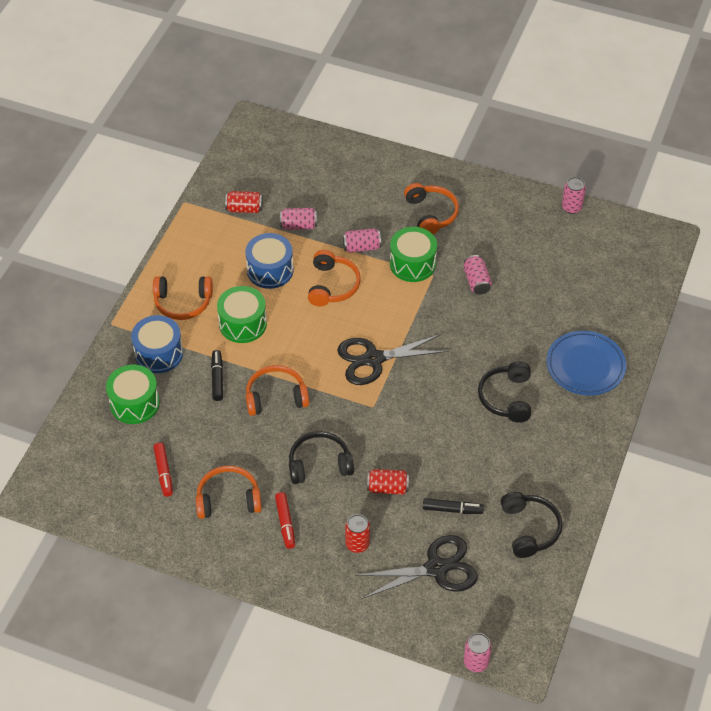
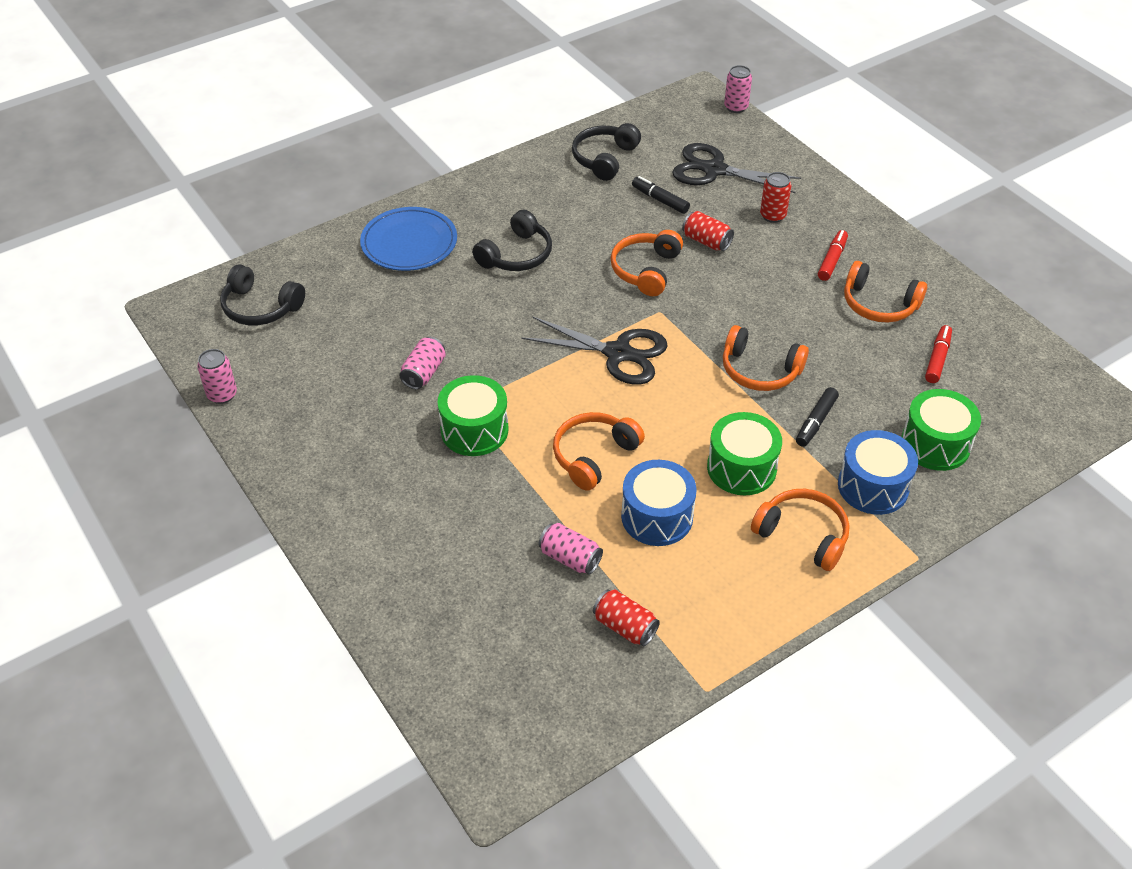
camera: 145 degrees left, 5 degrees down
black headphones [289,431,354,484] -> black headphones moved to [220,264,305,326]
pink can [343,229,381,253] -> none
orange headphones [404,183,459,234] -> orange headphones moved to [611,230,683,296]

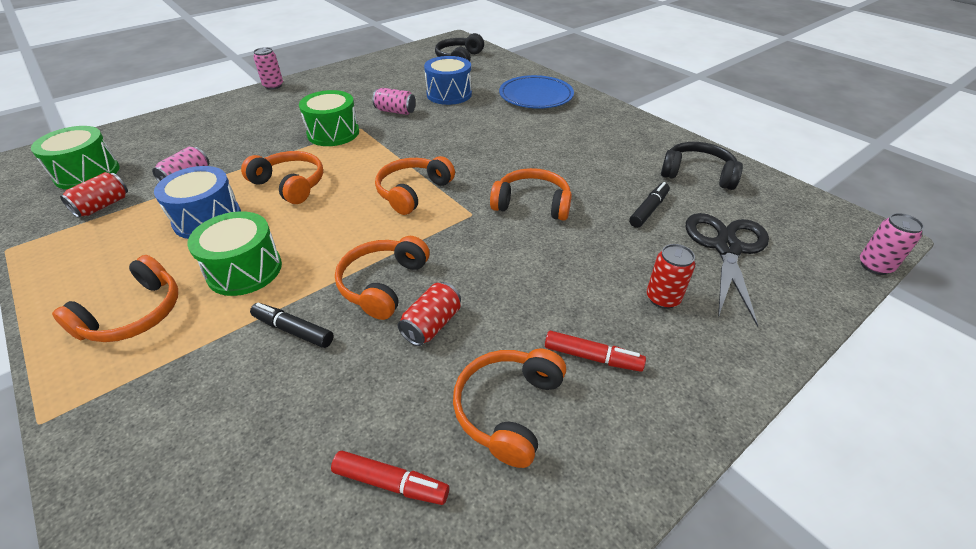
camera: 85 degrees right, 5 degrees down
pink can [197,349,237,404] -> pink can moved to [254,47,283,90]
black headphones [472,210,552,271] -> none
black scissors [521,316,668,385] -> orange headphones [375,156,455,215]
red can [682,211,734,251] -> red can moved to [398,282,461,346]
blue drum [838,430,918,515] -> blue drum moved to [424,56,472,105]
green drum [901,389,981,471] -> green drum moved to [31,126,120,190]

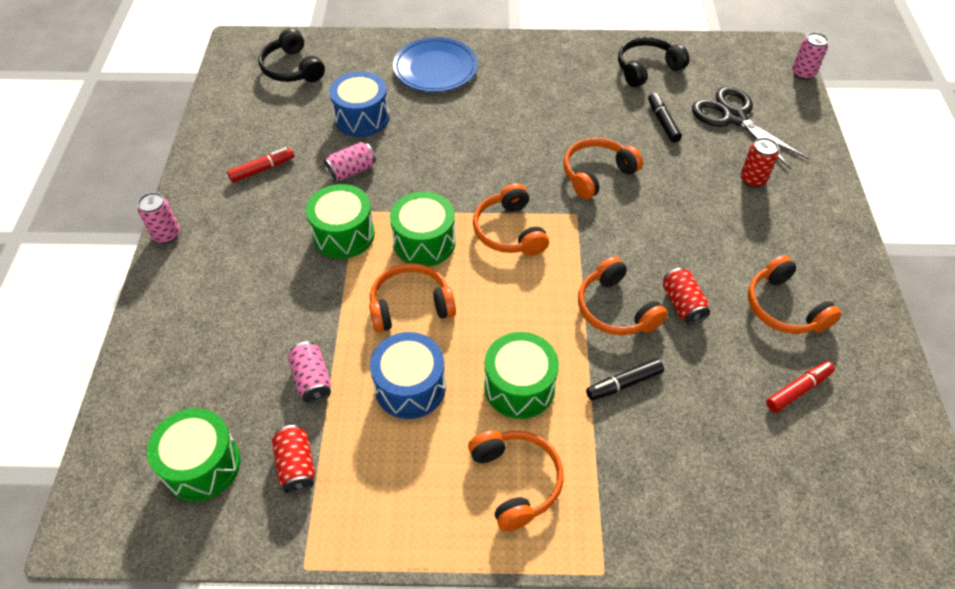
camera: 50 degrees left, 10 degrees up
red marker [545,331,646,372] -> red marker moved to [227,147,294,183]
none -> green drum [390,191,456,266]

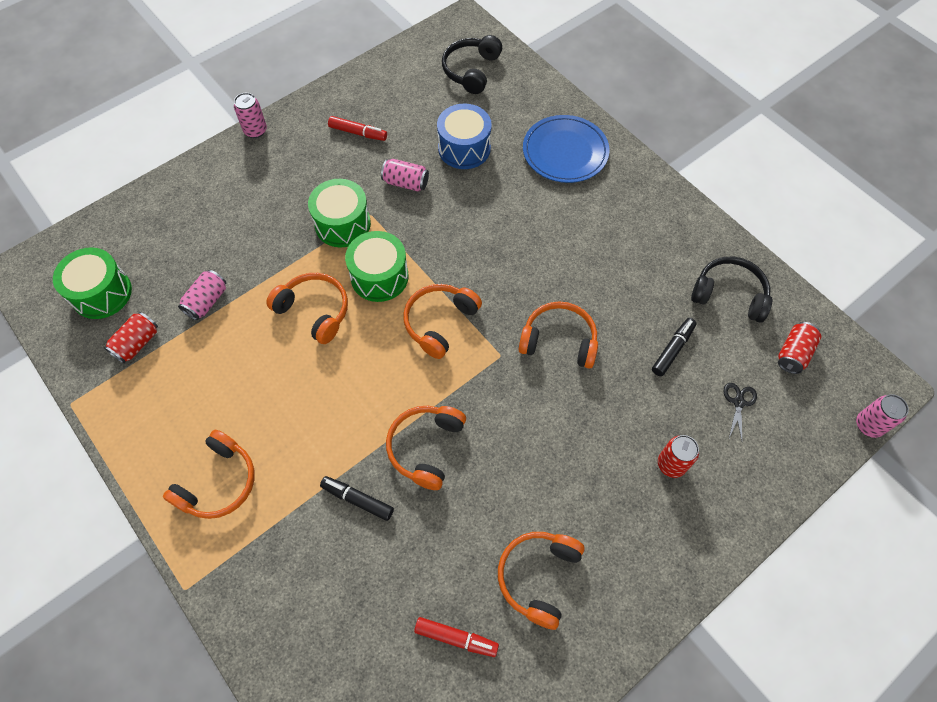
camera: 50 degrees right, 10 degrees up
blue drum [370,332,446,419] -> none
green drum [484,332,559,419] -> none
red can [663,268,710,324] -> red can moved to [778,322,821,374]
black scissors [692,86,809,169] -> black scissors [724,383,757,440], size x0.44

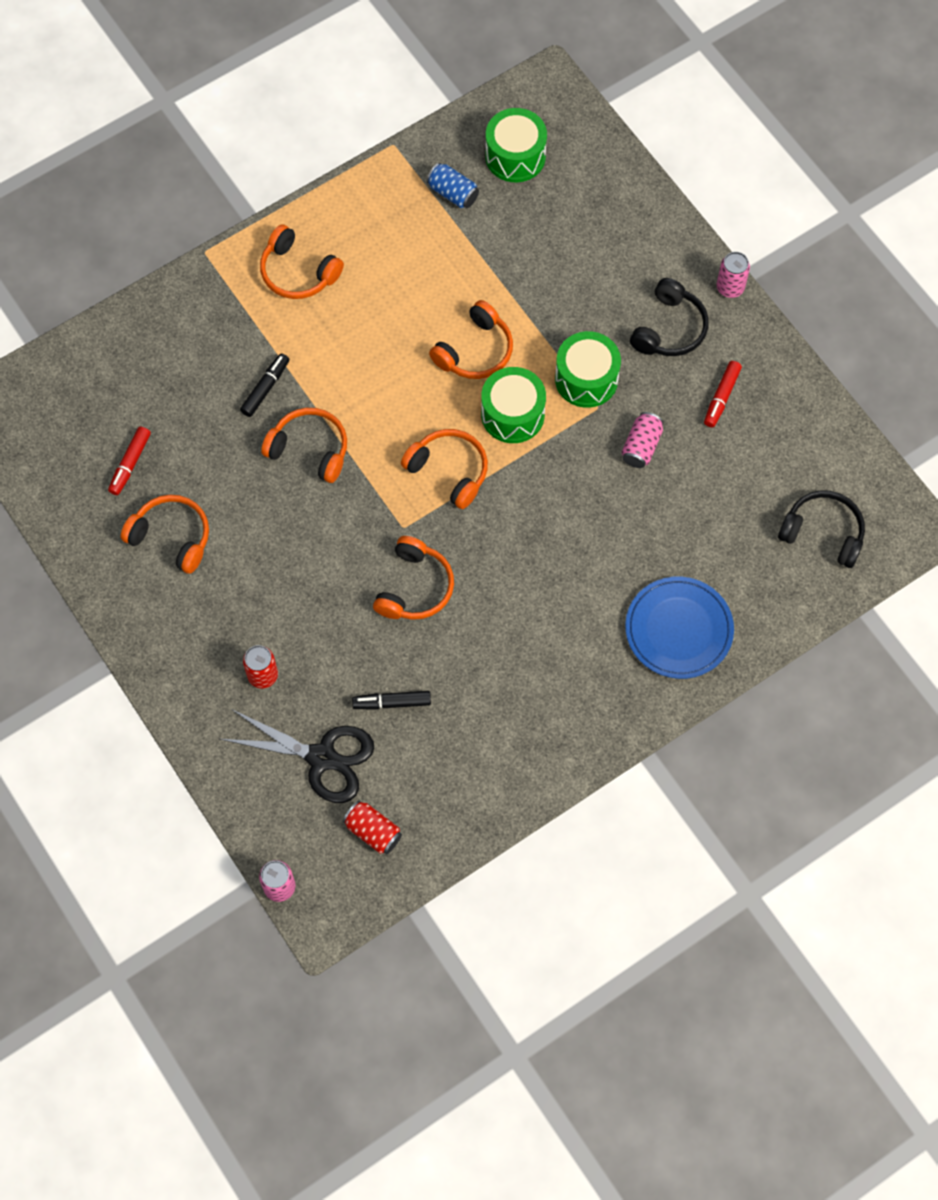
camera: 95 degrees right, 5 degrees up
red can [104,312,158,363] -> blue can [427,163,479,208]
pink can [178,270,226,320] -> none
blue drum [437,104,492,169] -> none
black marker [652,318,696,376] -> black marker turned 135 degrees clockwise [352,691,431,710]
black headphones [691,257,772,323] -> black headphones moved to [630,278,709,356]
black scissors [724,383,757,440] -> black scissors [220,709,374,803], size x2.25

